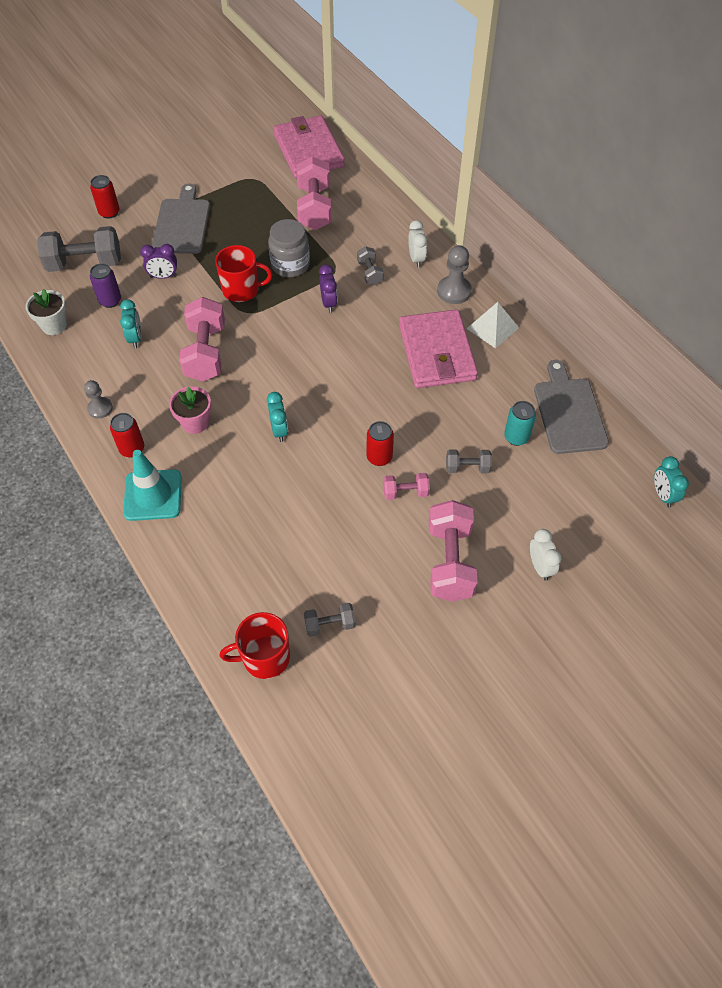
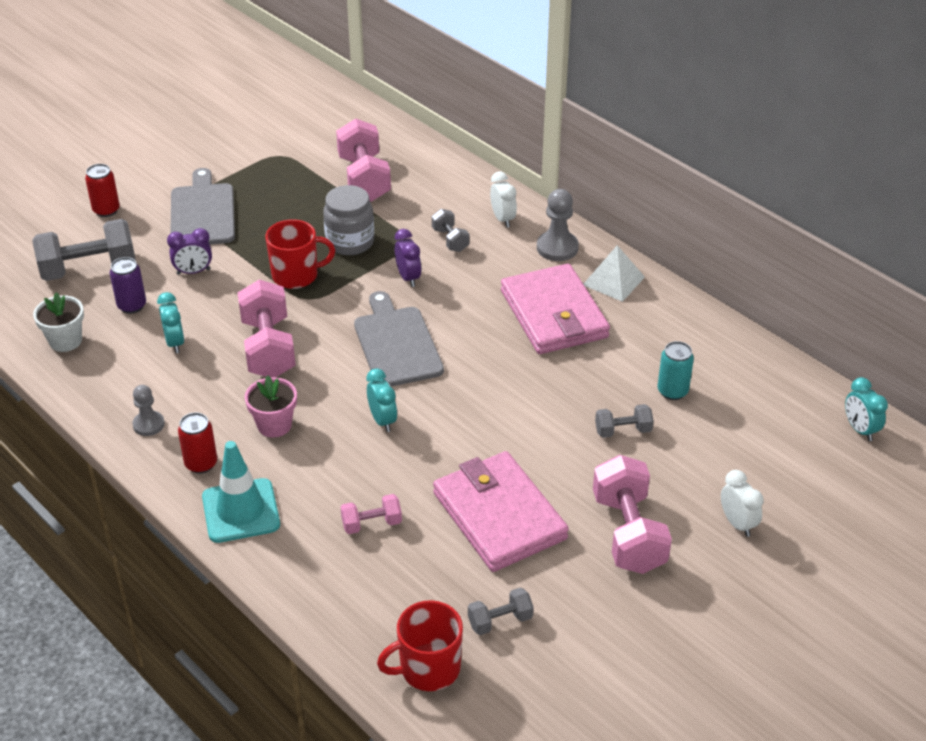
camera: 10 degrees left, 15 degrees down
pink wallet [273,116,345,178] -> pink wallet moved to [433,451,569,572]
red can [367,421,394,466] -> none
pink dumbbell [383,473,430,500] -> pink dumbbell moved to [341,494,402,534]
grey cutting board [534,360,609,454] -> grey cutting board moved to [354,291,444,387]

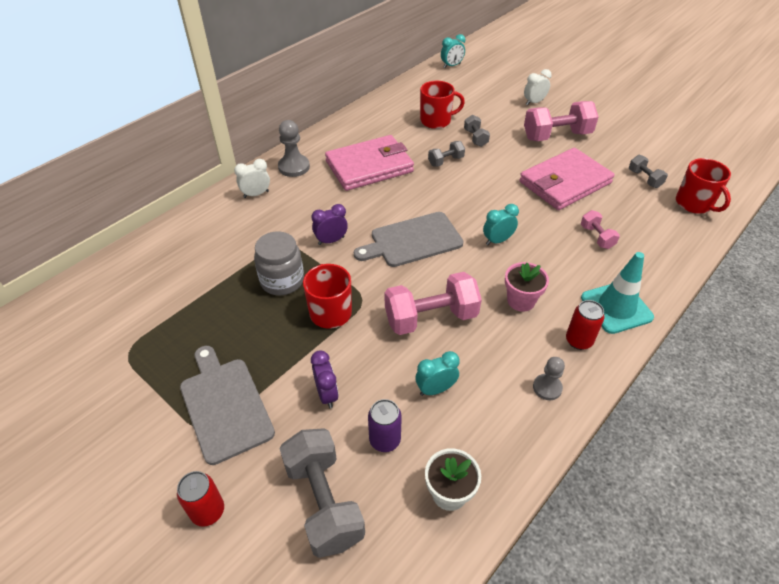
camera: 95 degrees left, 5 degrees up
grey cutting board [170,168,235,245] -> grey cutting board turned 75 degrees clockwise [180,346,275,465]
pink dumbbell [336,118,391,202] -> none
grey dumbbell [432,209,469,252] -> grey dumbbell moved to [428,141,465,167]
white pyramid [584,245,645,302] -> none
turquoise can [657,341,694,400] -> red mug [420,81,465,129]

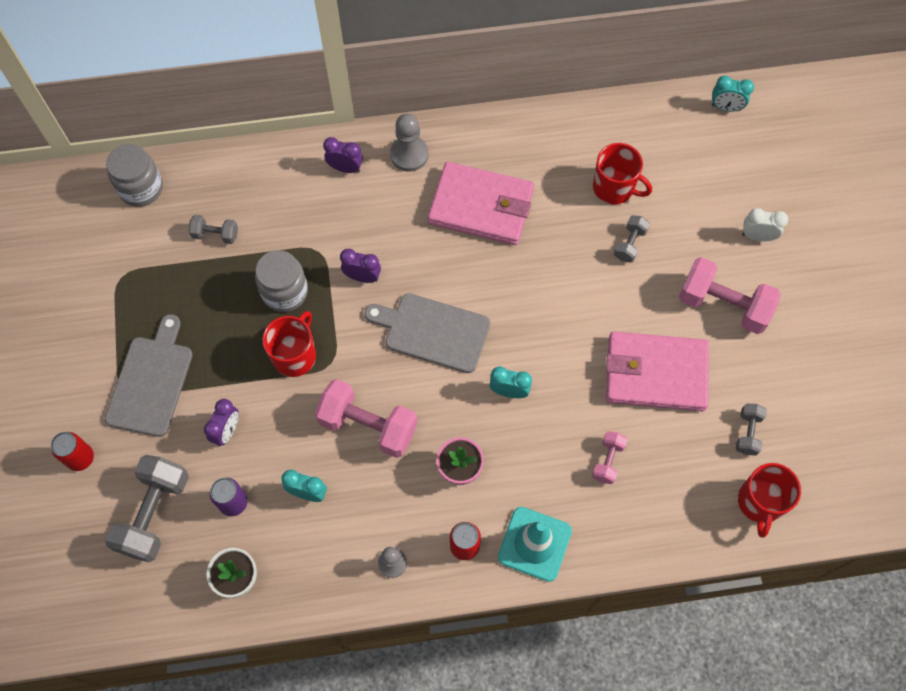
camera: 40 degrees right, 20 degrees up
white clock [234,159,270,198] -> purple clock [323,137,363,173]
grey dumbbell [428,141,465,167] -> grey dumbbell moved to [189,215,238,244]
none -> grey jar [106,144,163,207]

